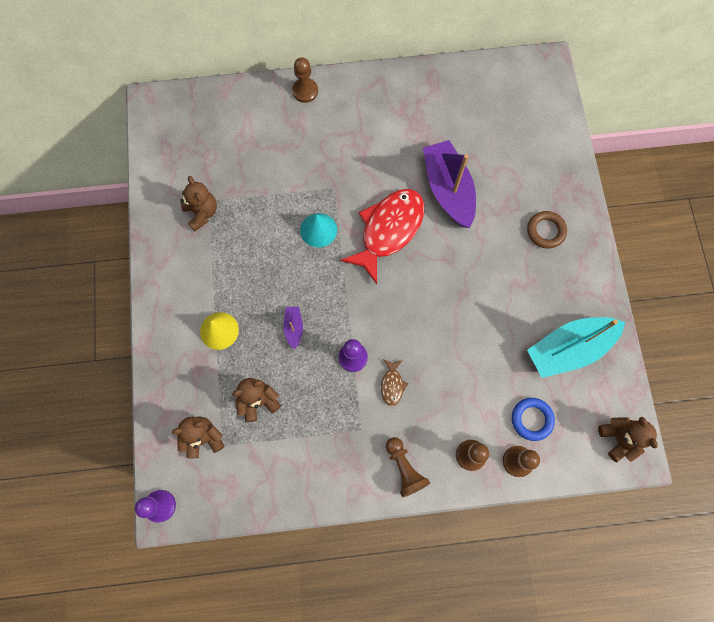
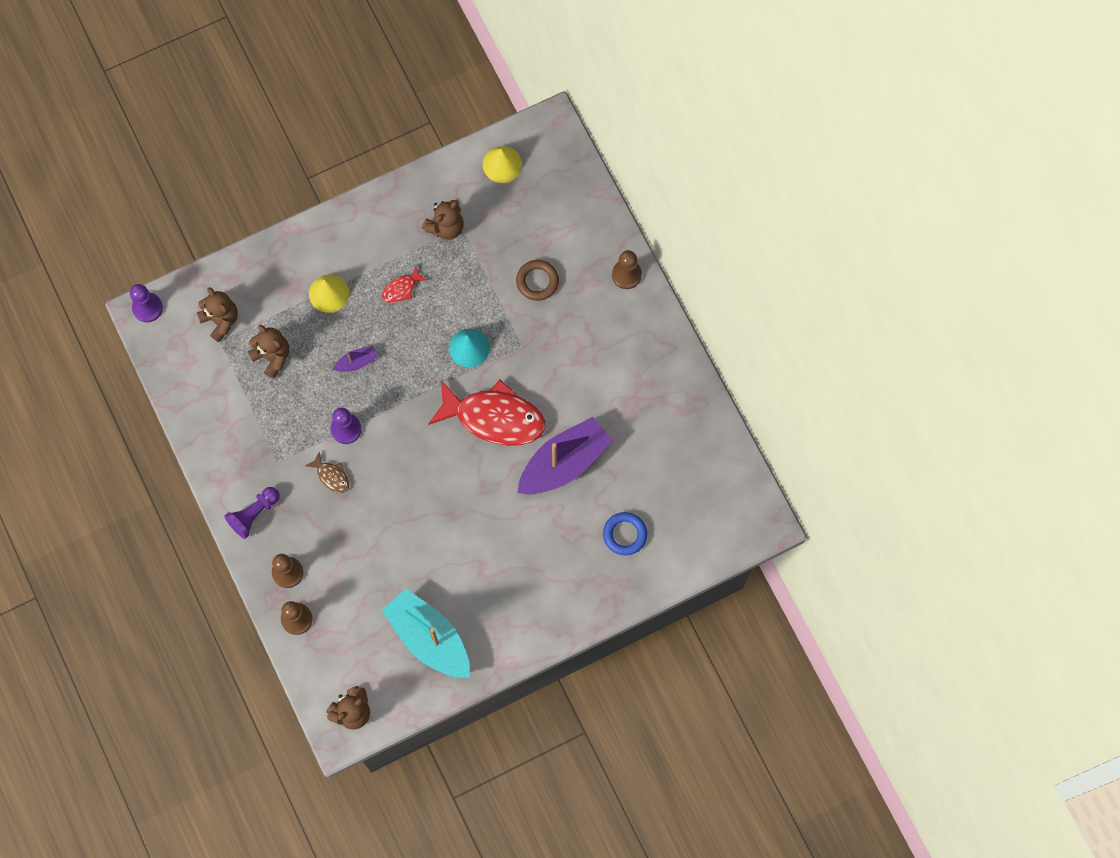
camera: 70 degrees right, 0 degrees up
brown fish [381,359,408,406] -> brown fish turned 120 degrees counterclockwise [305,452,349,493]
brown pawn [386,437,430,498] -> purple pawn [224,487,280,539]
blue ring [512,398,555,441] -> blue ring moved to [603,512,647,556]
brown ring [527,211,567,249] -> brown ring moved to [516,260,559,301]
none -> red fish [382,265,427,303]
none -> yellow cone [483,146,522,183]

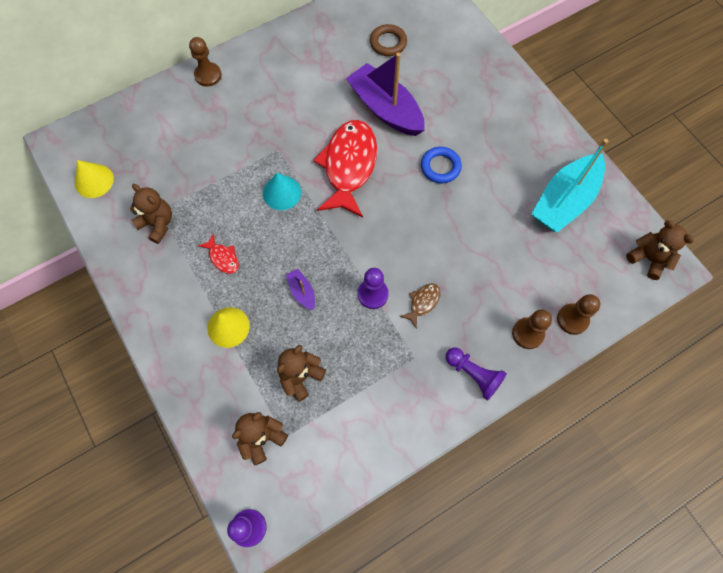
camera: 95 degrees left, 5 degrees down
brown ring [516,260,559,301] -> brown ring moved to [370,24,407,56]
blue ring [603,512,647,556] -> blue ring moved to [421,147,462,183]

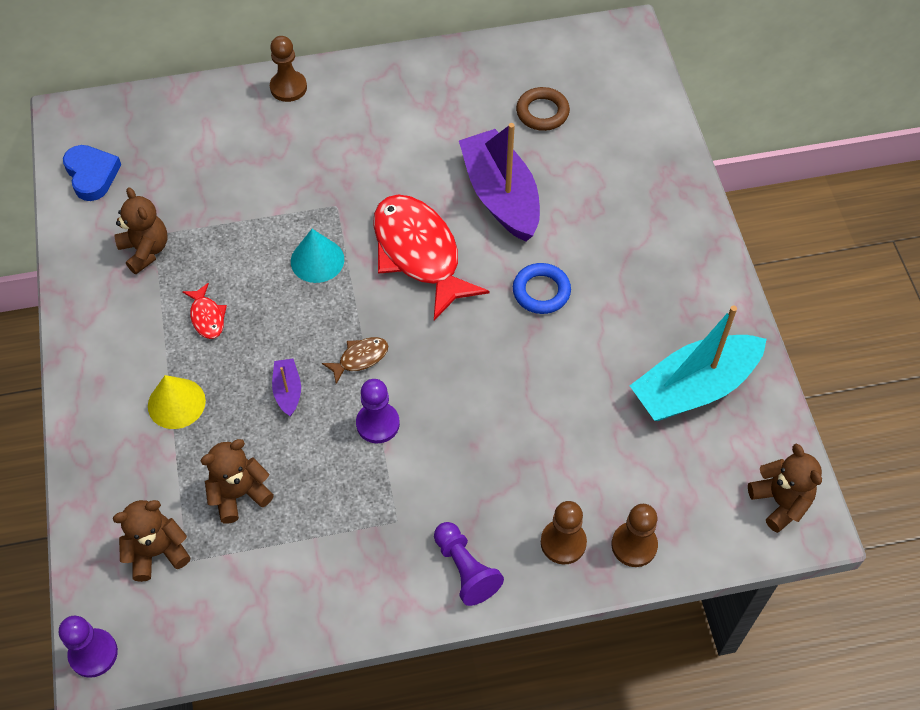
camera: 20 degrees right, 10 degrees down
yellow cone [75,160,114,198] -> blue heart [63,145,121,201]
red fish [313,120,377,218] -> red fish turned 60 degrees counterclockwise [373,195,490,320]
brown fish [400,284,441,329] -> brown fish moved to [322,337,388,384]

